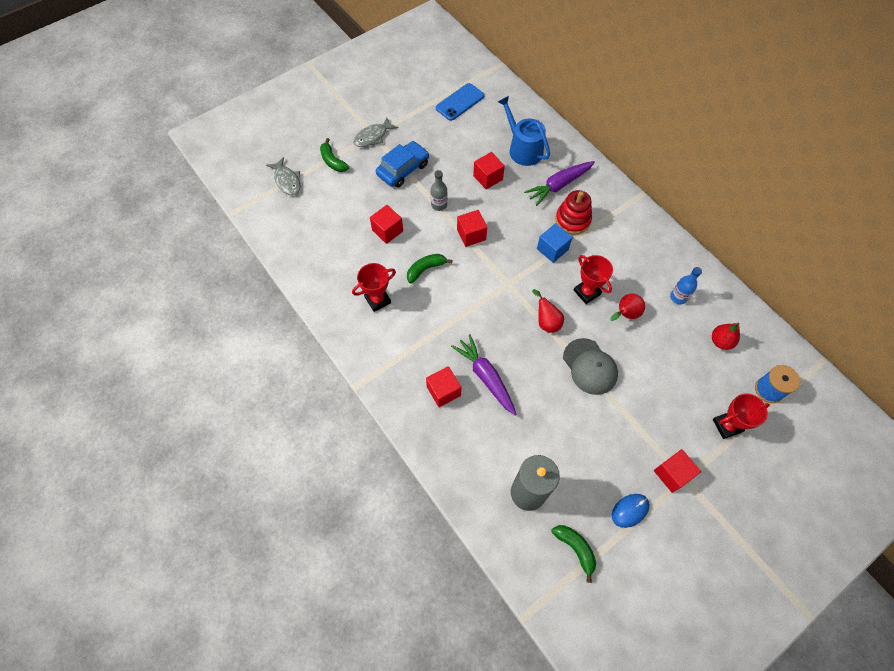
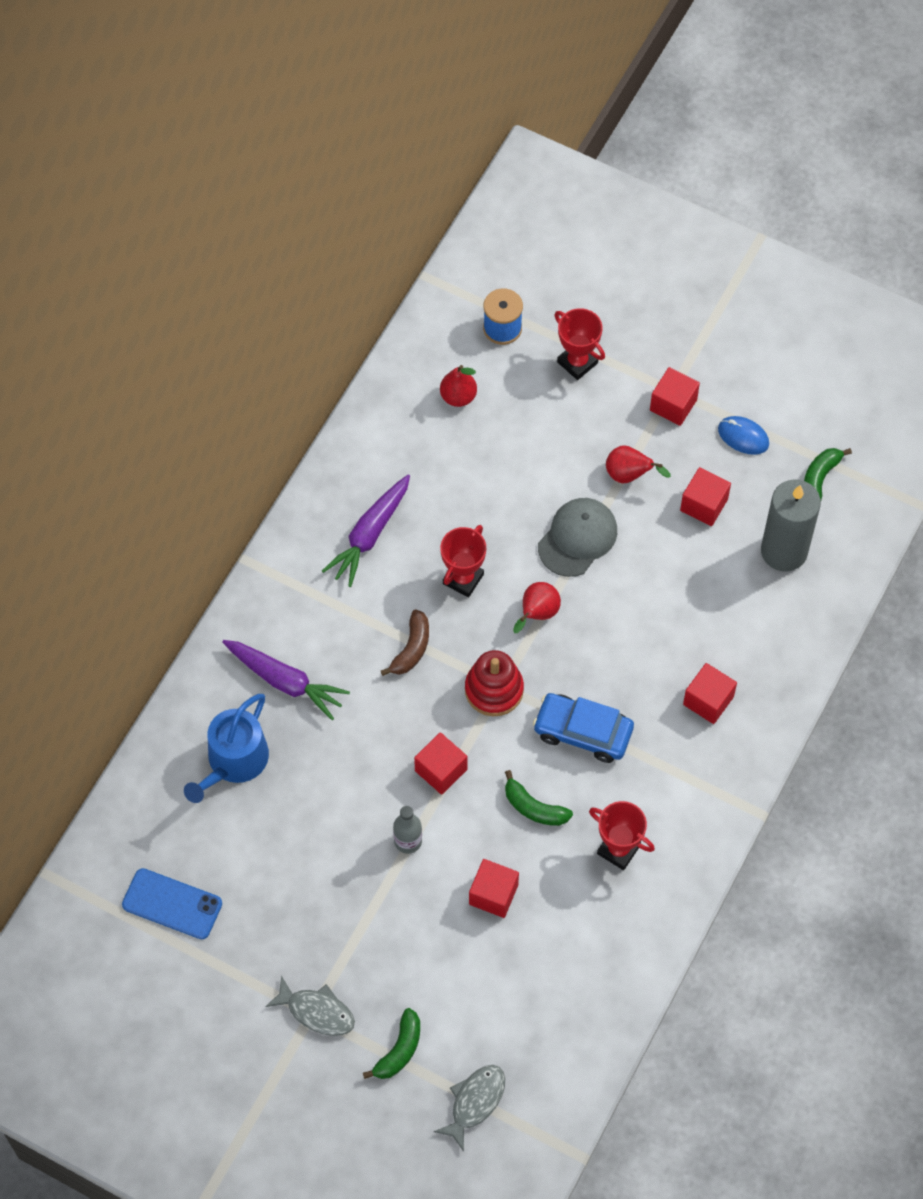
camera: 115 degrees left, 0 degrees up
blue car [376,141,429,187] -> blue car moved to [533,693,634,763]
purple carrot [451,334,517,416] -> purple carrot moved to [322,474,410,587]
red cube [473,152,505,189] -> red cube moved to [680,467,731,526]
blue cube [537,223,573,263] -> brown banana [381,609,429,676]
red stacking toy [555,190,592,235] -> red stacking toy moved to [465,650,524,716]
red pear [610,293,645,321] -> red pear moved to [606,446,671,483]
blue bottle [670,267,702,304] -> none

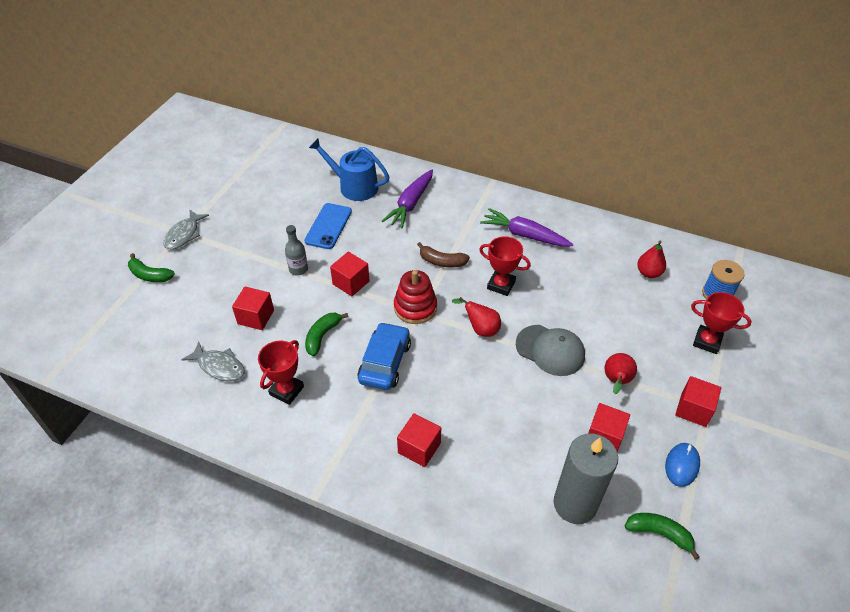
camera: 85 degrees right, 15 degrees down
blue phone [122,868,222,939] -> blue phone moved to [304,203,352,249]
grey fish [434,1065,505,1151] -> grey fish moved to [181,342,245,381]
red trophy [554,308,605,380] -> red trophy turned 75 degrees clockwise [691,292,752,354]

